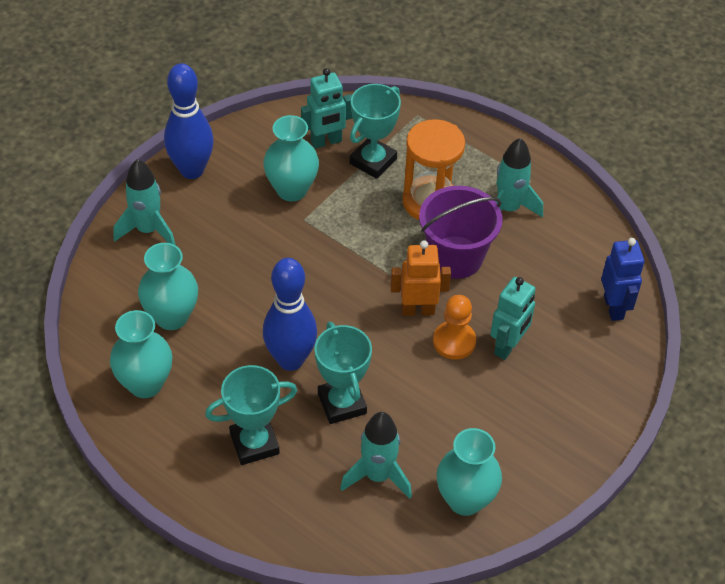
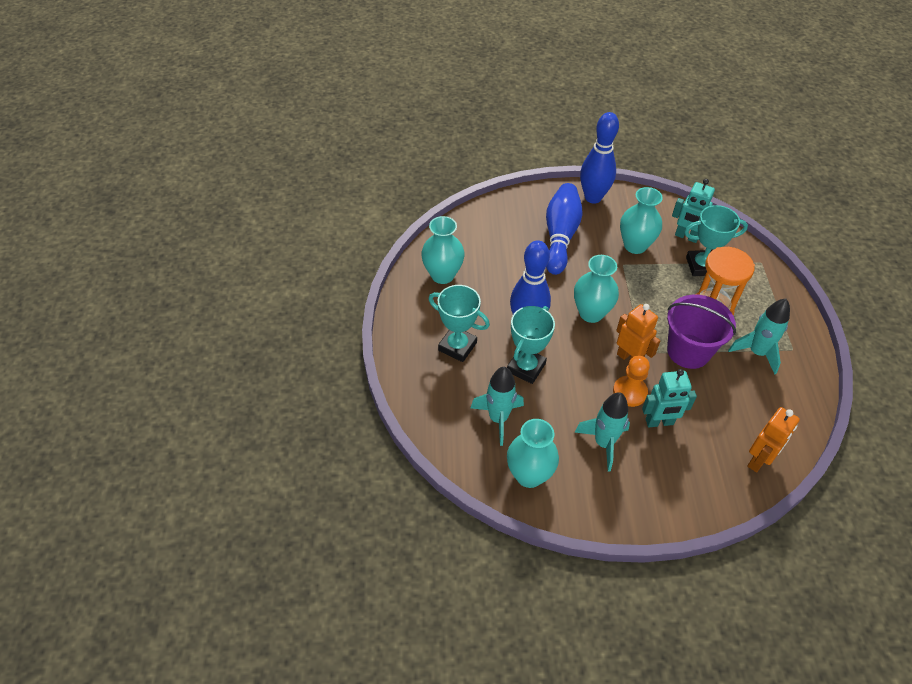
camera: 50 degrees right, 0 degrees up
turquoise rocket [113,159,176,245] -> turquoise rocket moved to [575,392,630,472]
turquoise vase [138,243,198,330] -> turquoise vase moved to [574,255,619,323]
blue robot [601,238,644,321] -> orange robot [747,407,800,472]
none -> blue bowling pin [546,183,583,275]

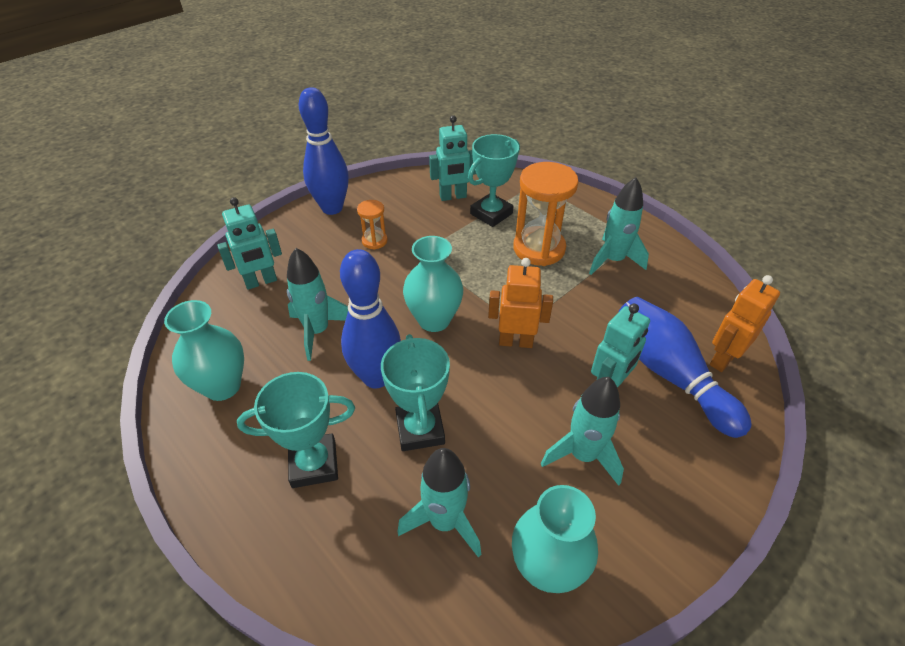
camera: 40 degrees left, 5 degrees down
blue bowling pin [546,183,583,275] -> blue bowling pin moved to [619,297,752,438]
orange pawn [613,356,650,407] -> none
turquoise vase [620,187,663,254] -> none
purple bucket [667,295,736,369] -> none
orange robot [747,407,800,472] -> orange robot turned 135 degrees counterclockwise [710,275,780,372]
none -> turquoise robot [217,197,282,290]
none -> turquoise rocket [287,248,348,361]
none -> orange hourglass [357,200,388,250]

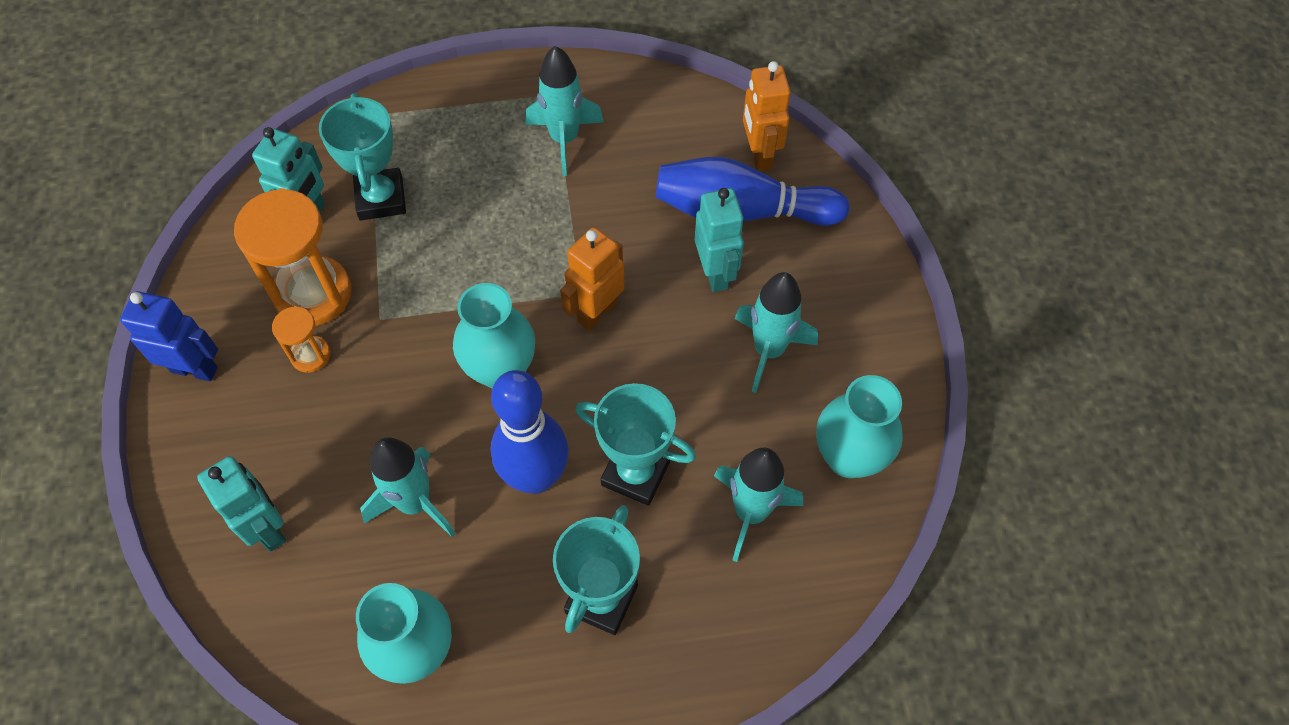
camera: 55 degrees left, 15 degrees up
turquoise robot [217,197,282,290] -> turquoise robot turned 45 degrees counterclockwise [197,456,286,552]
blue bowling pin [299,87,349,215] -> blue robot [120,291,218,381]
orange hourglass [513,162,579,266] -> orange hourglass moved to [234,188,351,326]

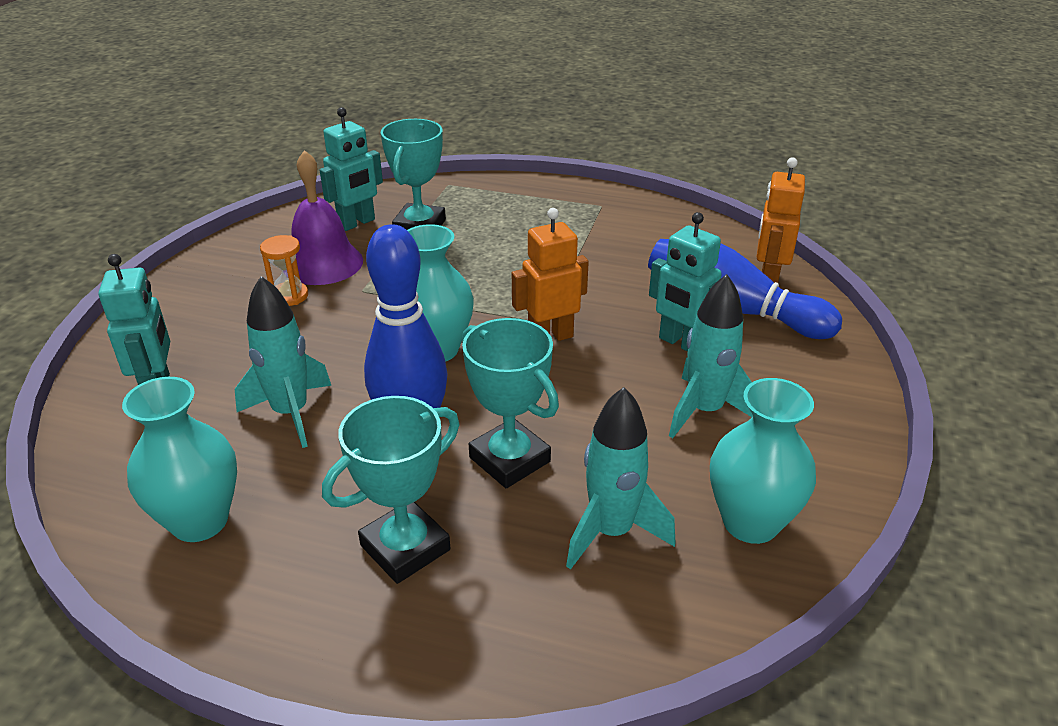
camera: 25 degrees right, 25 degrees down
blue robot [120,291,218,381] -> none
orange hourglass [234,188,351,326] -> purple bell [291,150,363,285]
turquoise rocket [525,46,604,176] -> none
turquoise robot [695,188,744,292] -> turquoise robot turned 120 degrees clockwise [649,212,722,352]

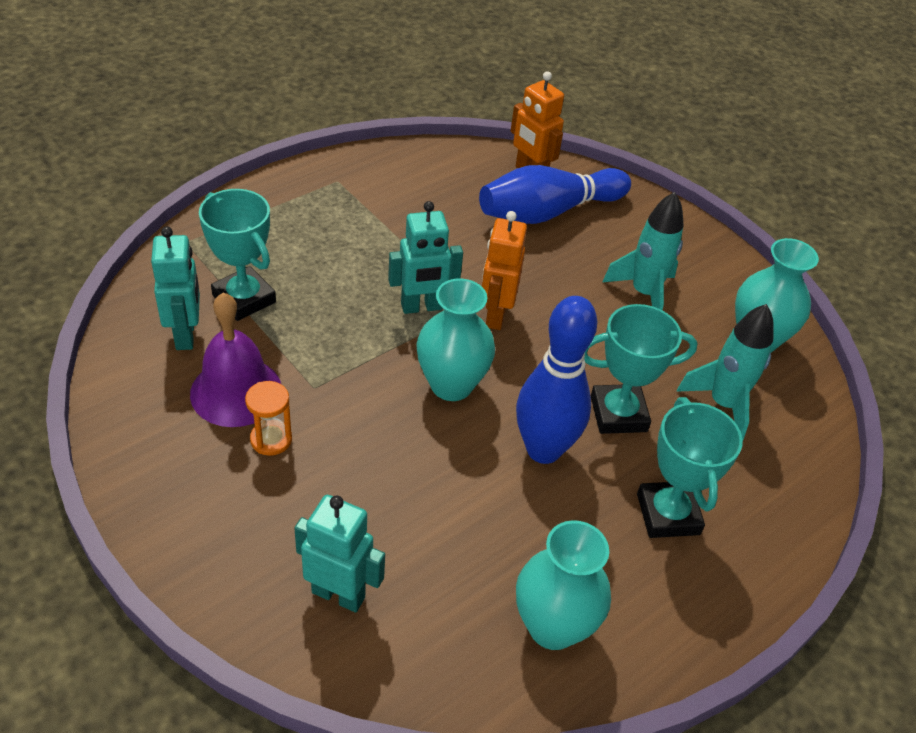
camera: 60 degrees left, 10 degrees up
turquoise rocket [235,276,331,448] -> none
turquoise robot [649,212,722,352] -> turquoise robot moved to [388,201,463,314]

